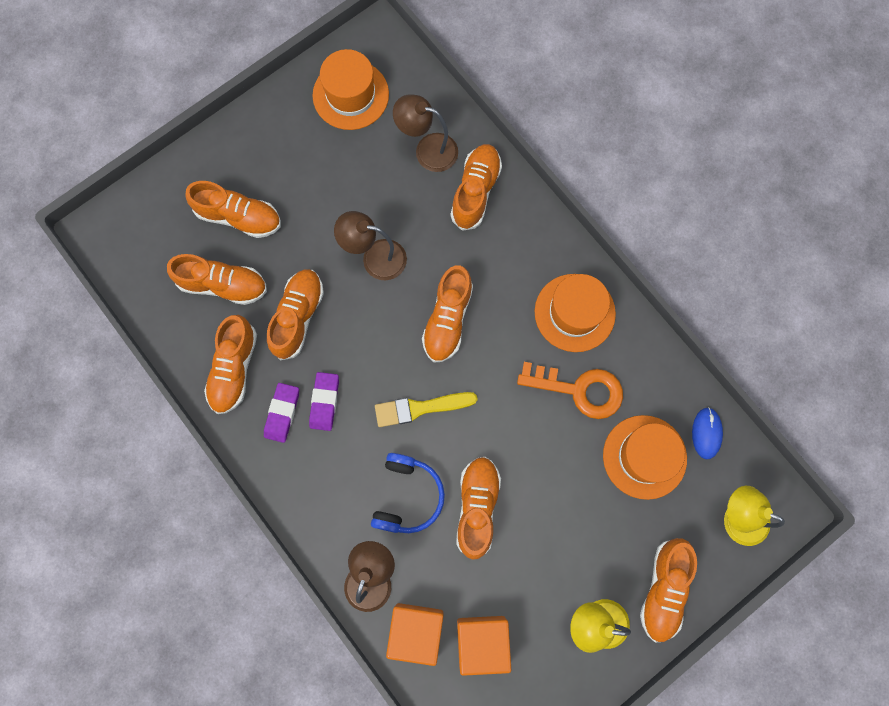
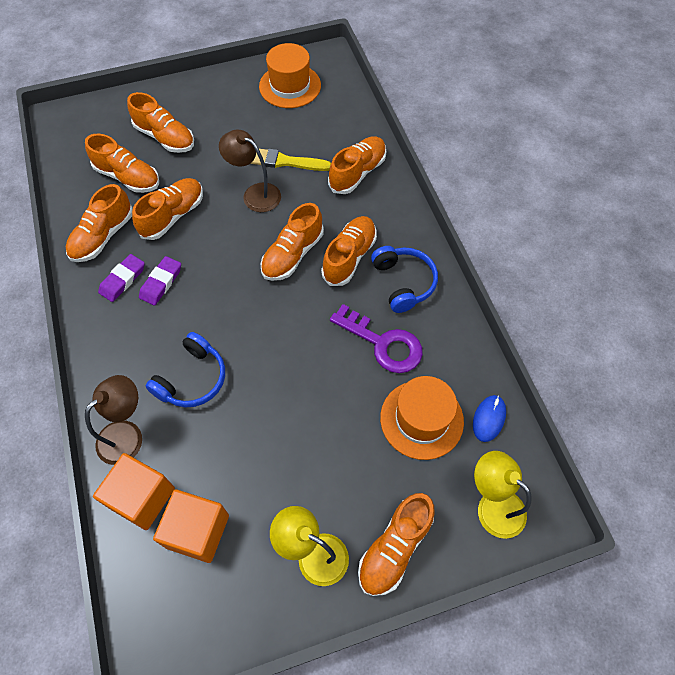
camera: 20 degrees right, 15 degrees down
yellow brush [375,392,478,427] -> yellow brush moved to [250,149,331,171]
brown lamp [393,94,458,172] -> none
orange shoe [456,457,501,560] -> orange shoe moved to [321,216,377,286]
orange key [517,362,623,419] -> purple key [330,304,423,373]
orange hat [535,274,616,352] -> blue headphones [371,246,438,313]

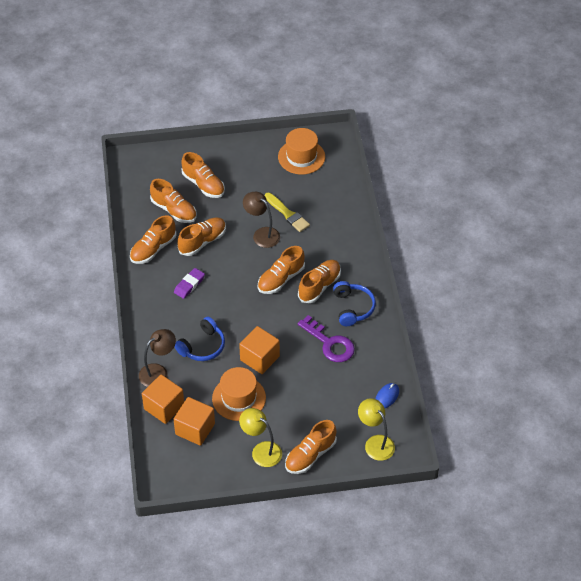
camera: 10 degrees right, 10 degrees down
purple eraser [98,254,145,302] -> none
yellow brush [250,149,331,171] -> yellow brush turned 150 degrees counterclockwise [265,193,310,232]
orange shoe [328,136,387,194] -> none
orange hat [380,376,464,460] -> orange hat moved to [212,367,266,421]
none -> orange cube [239,326,280,374]

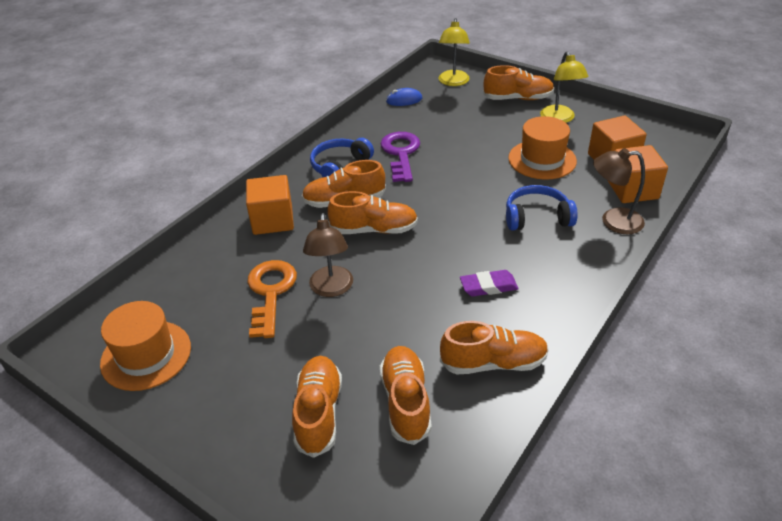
camera: 135 degrees left, 10 degrees down
orange shoe [177,217,226,256] -> none
orange cube [239,326,280,374] -> orange cube moved to [246,175,294,235]
yellow brush [265,193,310,232] -> orange key [247,260,297,338]

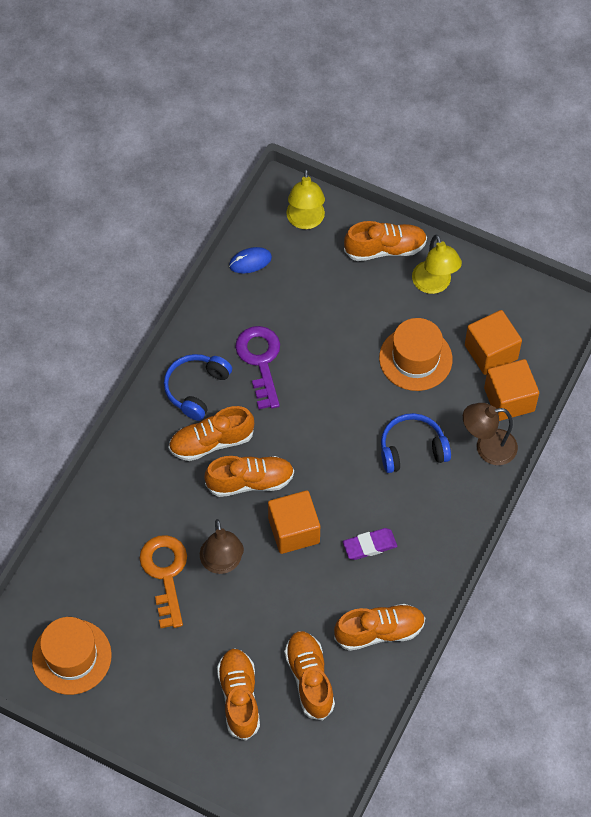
camera: 10 degrees left, 20 degrees up
orange cube [246,175,294,235] -> orange cube moved to [268,490,320,554]

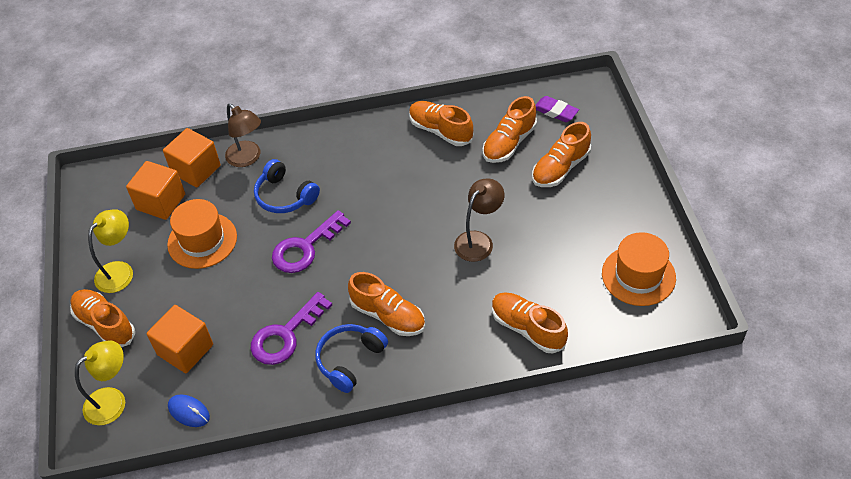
camera: 125 degrees left, 10 degrees down
orange key [139,535,187,629] -> none
blue headphones [164,354,232,421] -> blue headphones turned 135 degrees clockwise [315,324,388,393]
orange shoe [205,456,294,497] -> orange shoe moved to [492,292,568,353]
orange cube [268,490,320,554] -> orange cube moved to [147,305,213,373]
purple eraser [343,528,397,560] -> purple eraser moved to [535,96,579,122]
none -> purple key [272,210,351,273]

